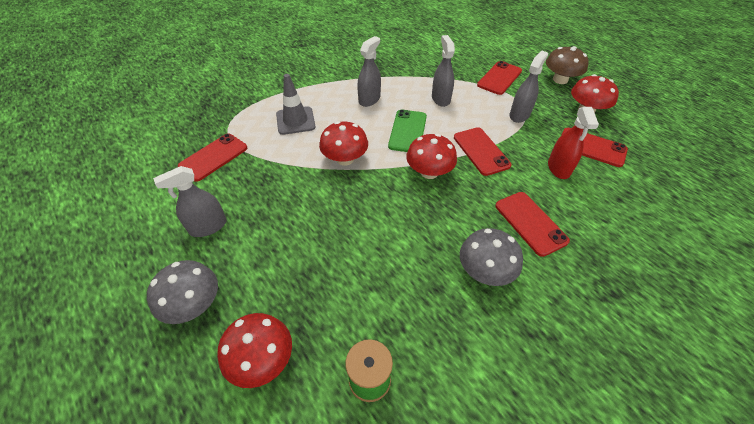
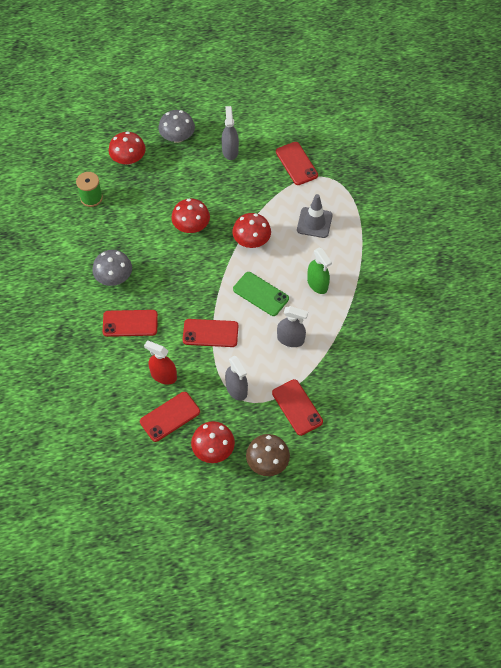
camera: 115 degrees right, 10 degrees up
grey spray bottle [357,36,381,107] -> green spray bottle [307,248,332,294]
red mushroom [406,134,457,179] -> red mushroom moved to [171,199,210,233]

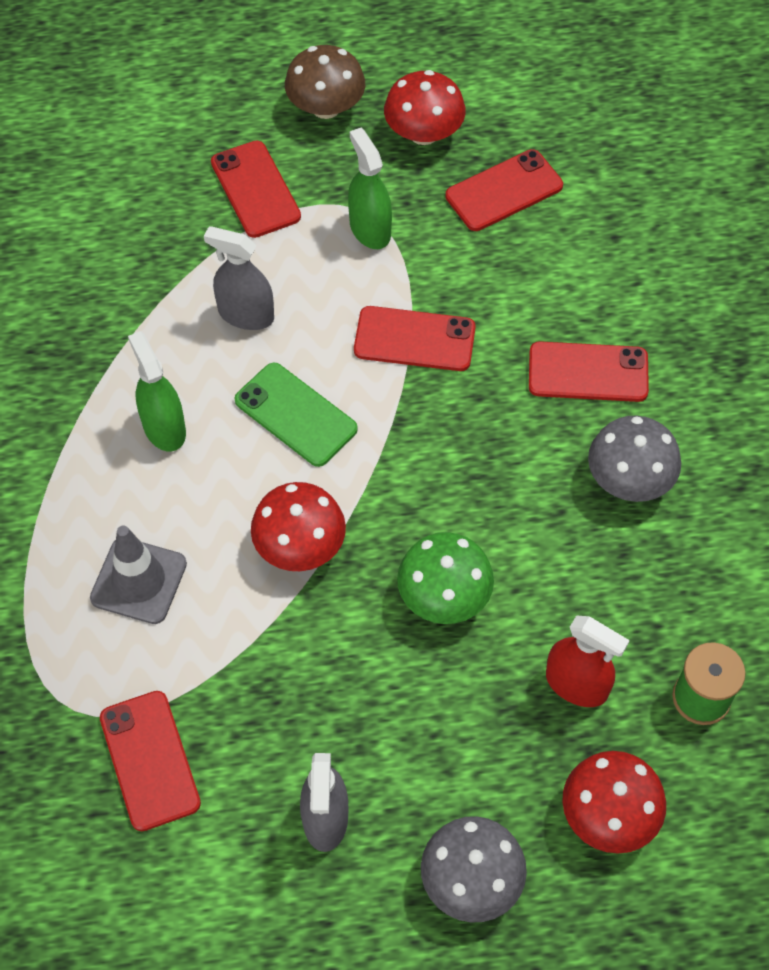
camera: 175 degrees left, 0 degrees up
red spray bottle [144,341,177,385] -> red spray bottle moved to [546,615,630,707]
red mushroom [171,199,210,233] -> green mushroom [397,532,494,624]
grey spray bottle [225,356,248,401] -> green spray bottle [348,128,392,249]

